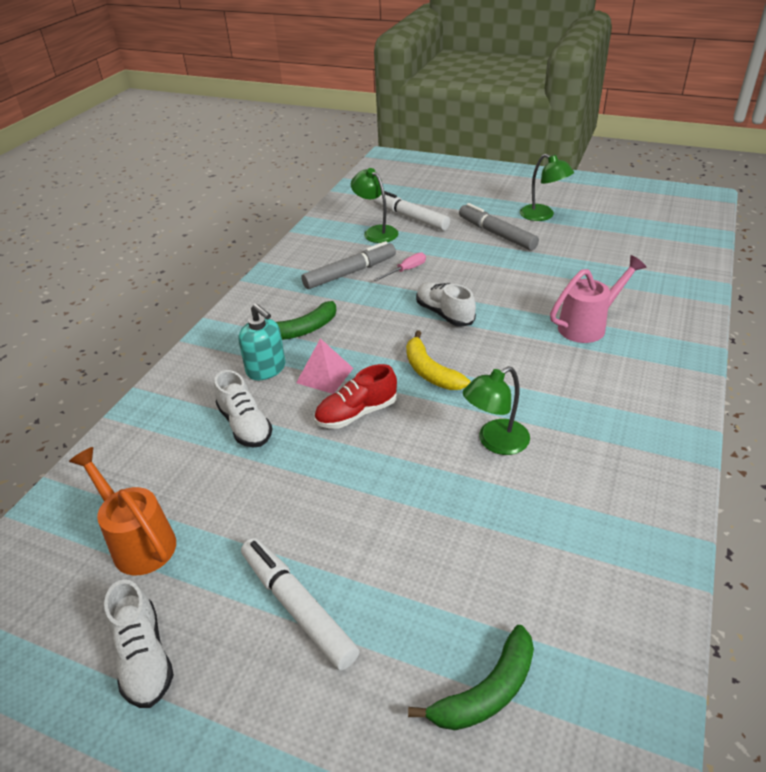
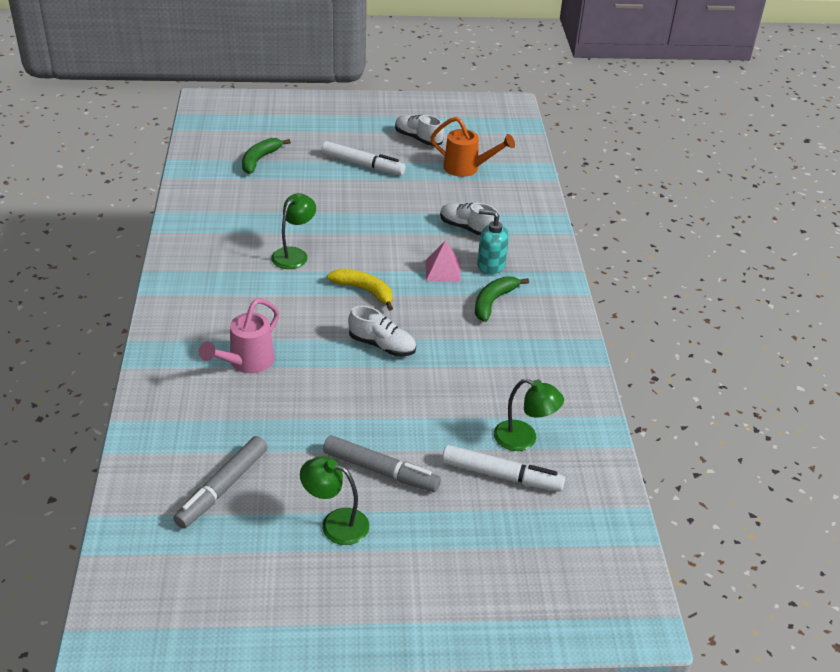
camera: 150 degrees right, 0 degrees up
grey marker [301,241,396,289] -> grey marker moved to [174,436,267,529]
red shoe [314,364,397,429] -> none
pink screwdriver [374,252,426,281] -> none

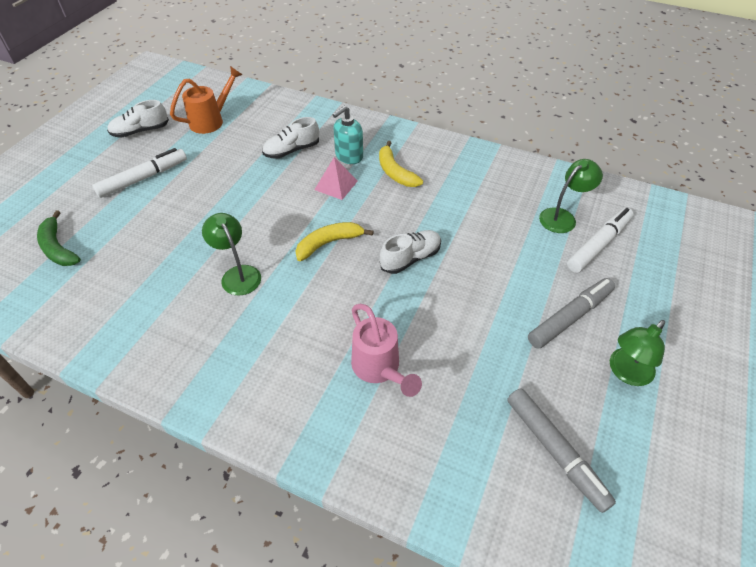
camera: 60 degrees left, 10 degrees up
green banana [475,276,529,322] -> yellow banana [379,141,423,187]

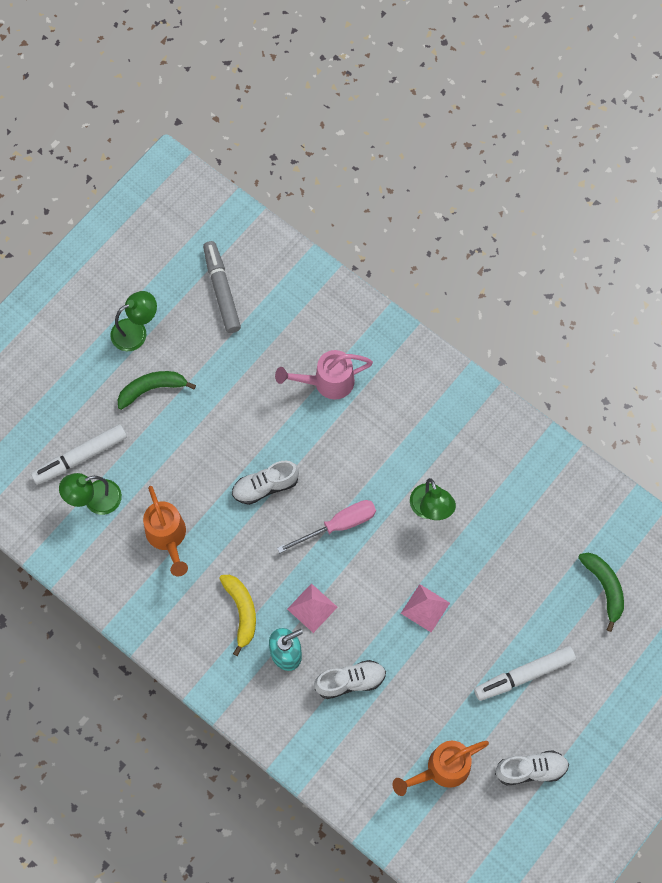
camera: 165 degrees left, 20 degrees up
yellow banana [295,222,374,261] -> pink screwdriver [277,500,376,553]
pink watering can [351,304,422,397] -> pink watering can turned 90 degrees counterclockwise [275,350,373,400]
grey marker [528,278,615,349] -> green banana [118,371,196,410]
none -> orange watering can [143,486,188,576]
none -> pink pyramid [401,584,450,632]

